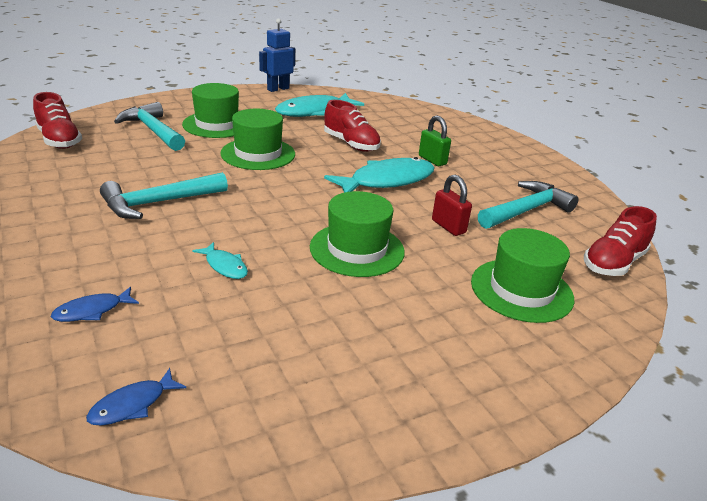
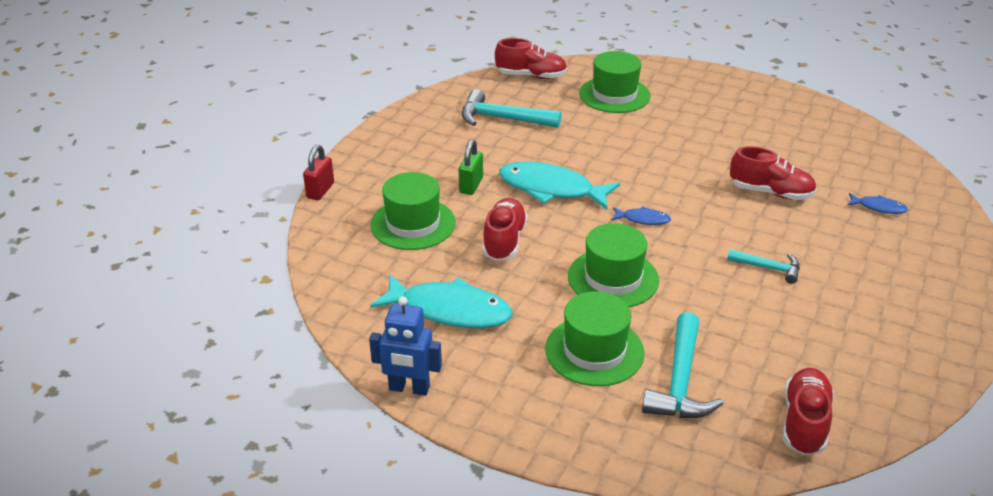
camera: 125 degrees left, 5 degrees up
blue fish [86,368,186,426] -> blue fish moved to [611,206,671,225]
turquoise hammer [100,172,228,219] -> turquoise hammer [727,249,800,284], size x0.58
turquoise fish [193,242,248,279] -> red shoe [730,146,817,200]
green hat [310,191,405,277] -> green hat moved to [370,172,456,250]
red padlock [432,175,472,236] -> red padlock moved to [303,145,334,200]

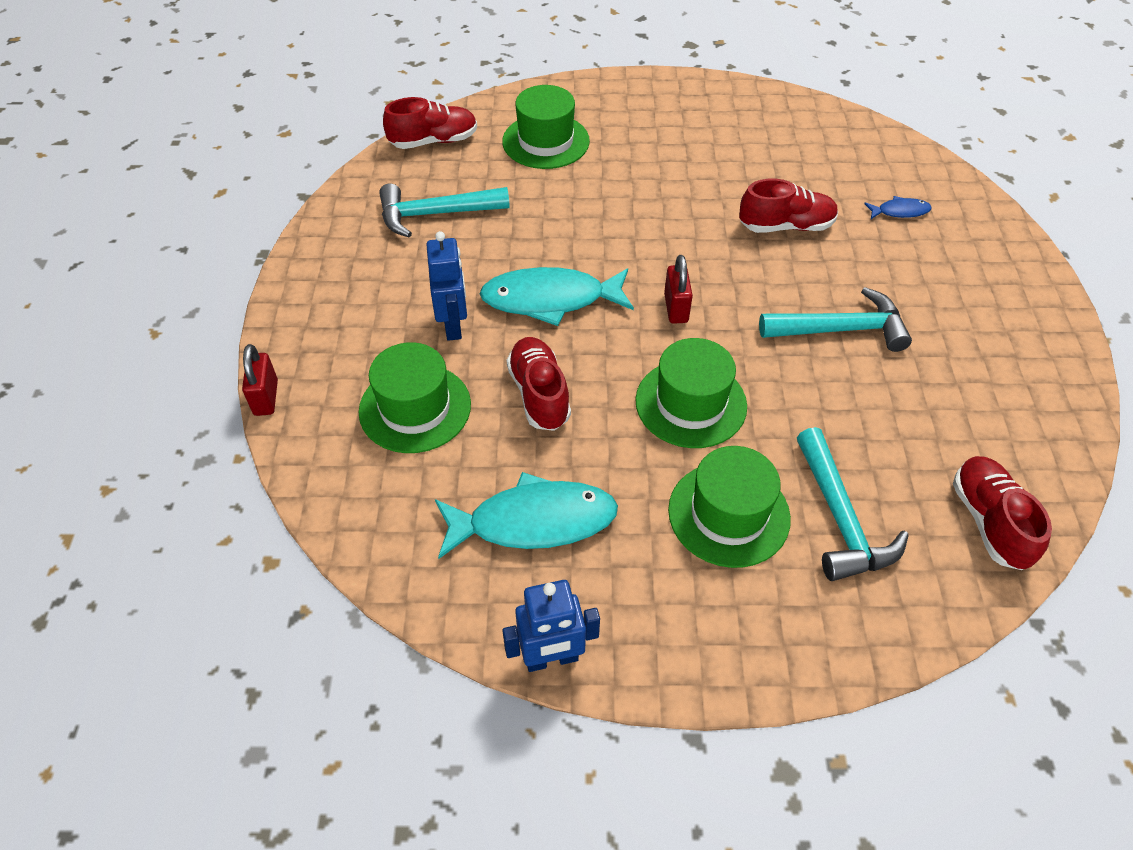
camera: 25 degrees left, 15 degrees up
green padlock [459,139,483,195] -> blue robot [426,231,467,341]
blue fish [611,206,671,225] -> red padlock [664,255,693,324]
turquoise hammer [727,249,800,284] -> turquoise hammer [759,287,912,352], size x1.71

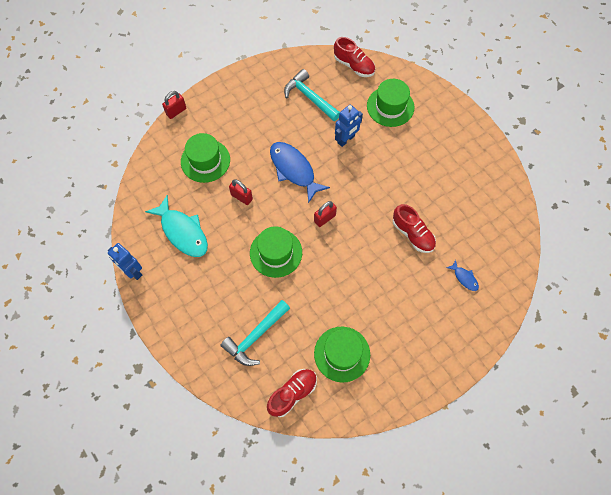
camera: 55 degrees right, 15 degrees up
blue robot [426,231,467,341] -> blue robot moved to [335,104,363,147]
turquoise fish [479,267,634,326] -> blue fish [270,142,330,203]
red shoe [507,337,571,431] -> red padlock [229,179,253,205]
green hat [668,446,791,568] -> green hat moved to [314,327,370,383]
turquoise hammer [759,287,912,352] -> none

